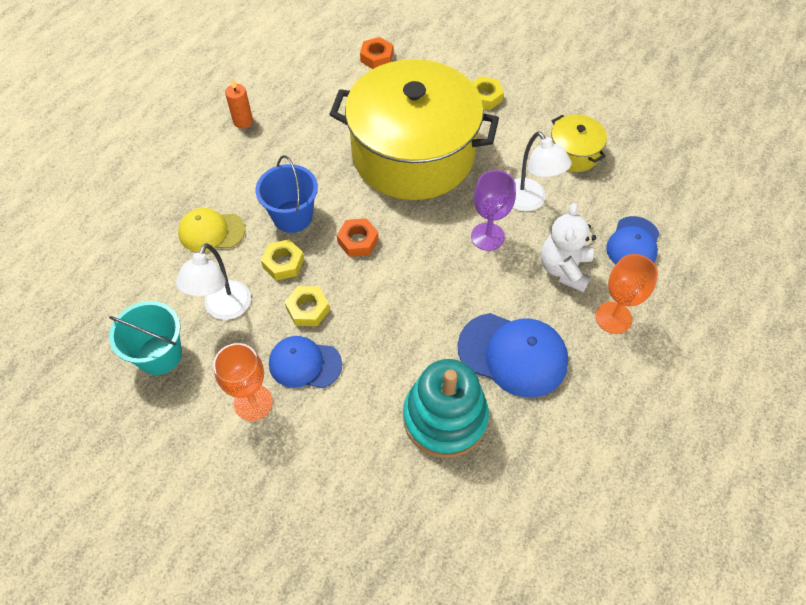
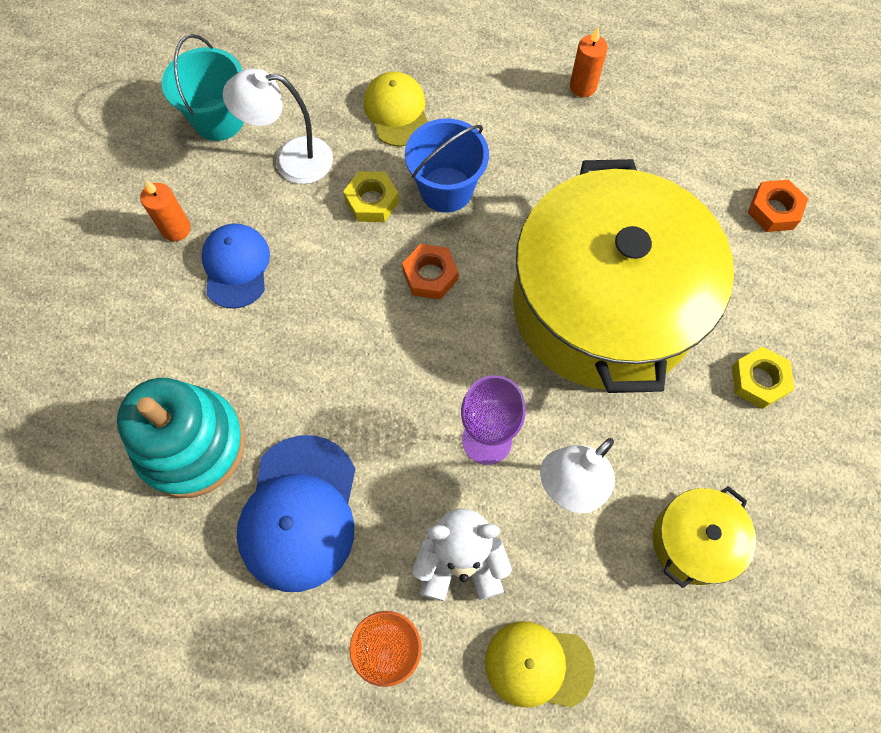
camera: 75 degrees right, 10 degrees up
orange goblet [213,343,273,421] -> orange candle [140,180,191,241]
yellow nut [285,286,330,326] -> none
blue cap [606,216,660,265] -> yellow cap [485,621,595,707]

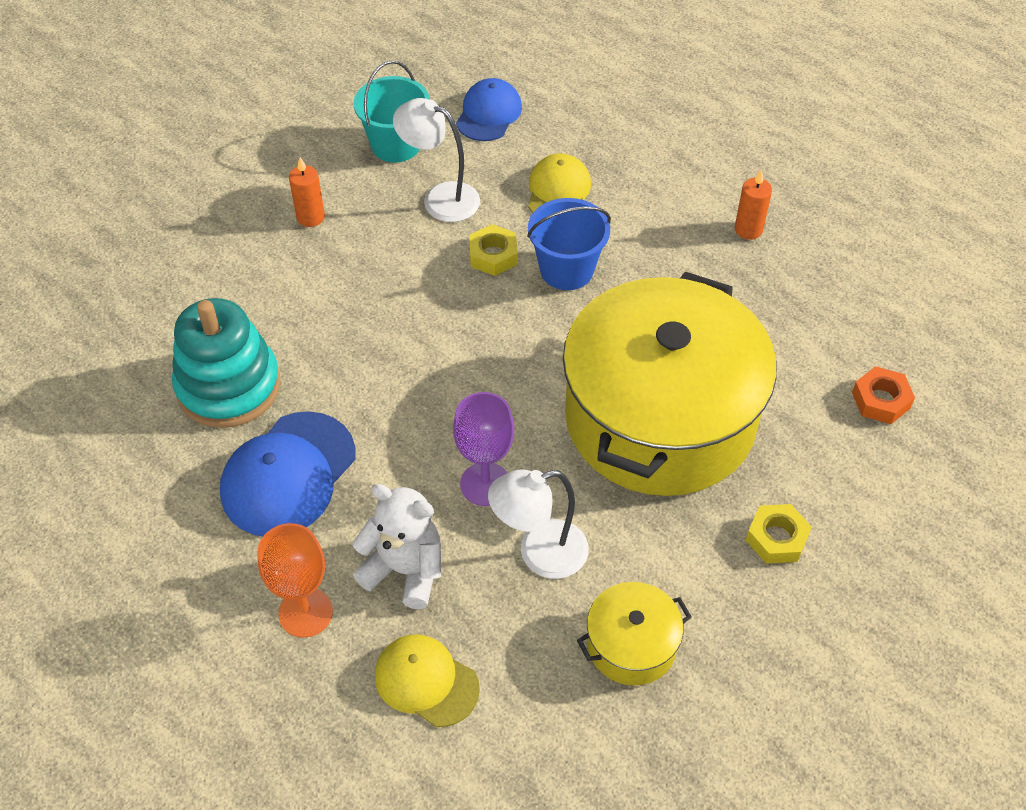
camera: 25 degrees right, 15 degrees down
blue cap [201,223,270,309] -> blue cap moved to [456,78,522,141]
orange nut [402,244,459,299] -> none

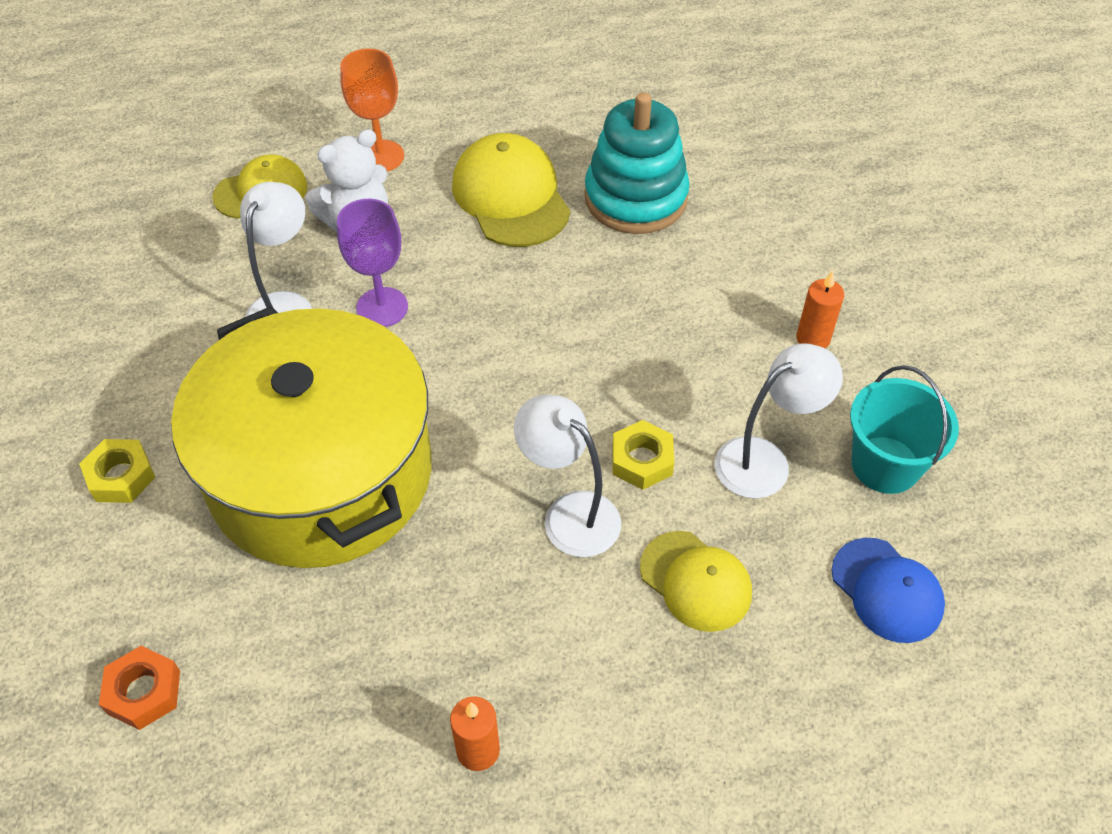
camera: 125 degrees right, 0 degrees up
blue cap [220,411,355,536] -> yellow cap [452,133,570,247]
blue bucket [527,198,611,290] -> white lamp [514,394,621,557]
yellow pot [577,582,692,686] -> none

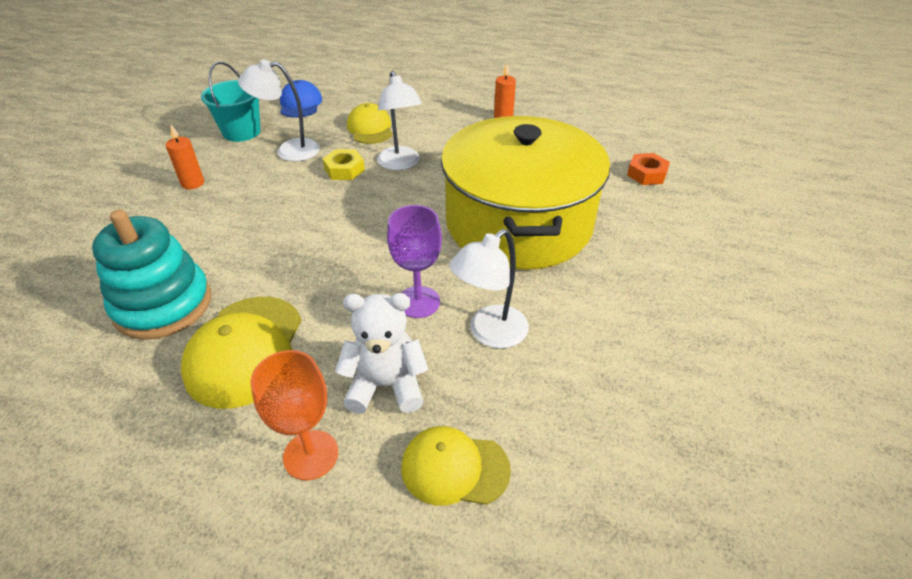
camera: 150 degrees left, 10 degrees down
yellow nut [79,439,156,503] -> none

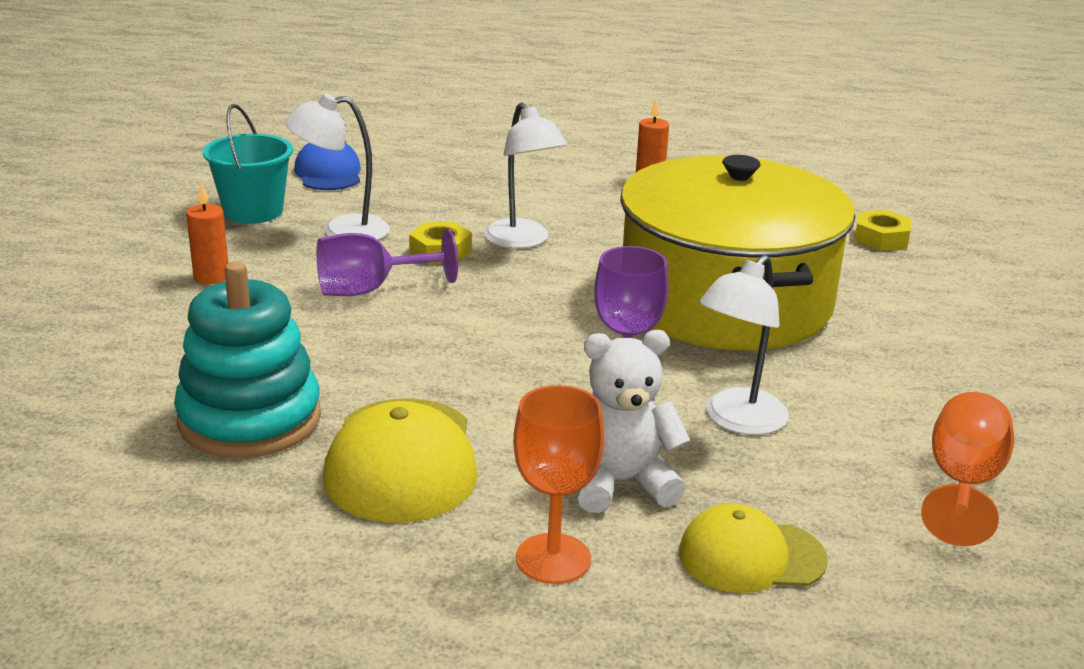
camera: 10 degrees left, 15 degrees down
yellow cap [347,103,392,144] -> none
orange nut [627,153,670,185] -> yellow nut [854,210,911,251]
none -> purple goblet [316,229,458,296]
none -> orange goblet [921,392,1014,546]

